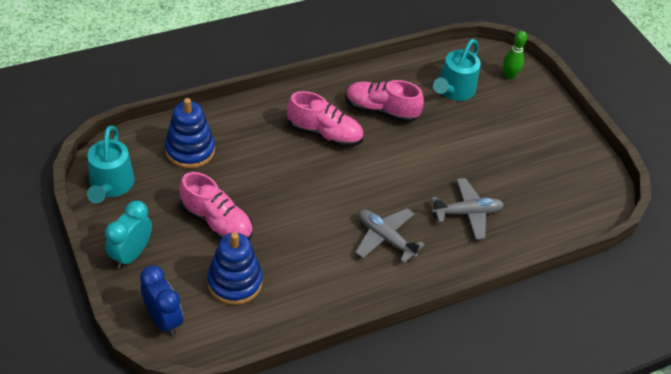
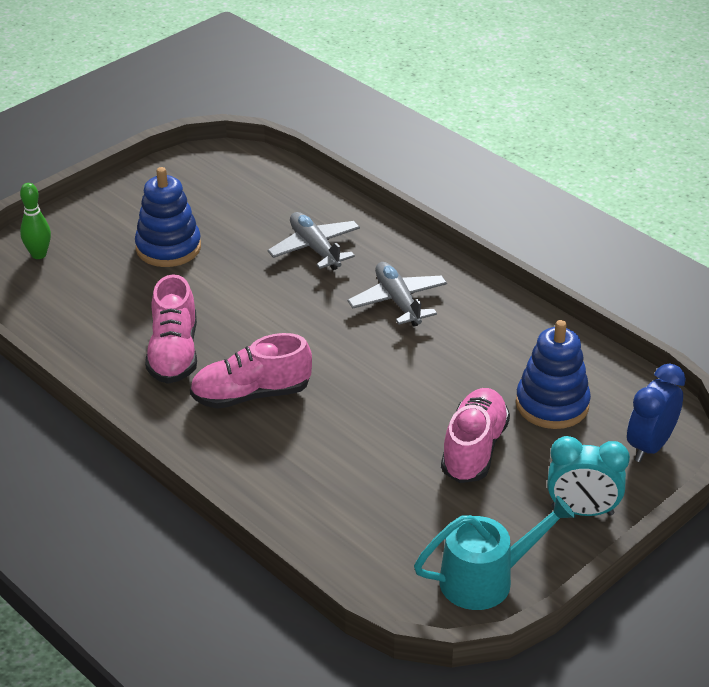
camera: 105 degrees left, 10 degrees down
blue stacking toy [165,98,215,169] -> blue stacking toy moved to [135,167,201,267]
pink shoe [287,91,363,147] -> pink shoe turned 105 degrees counterclockwise [190,333,312,409]
grey plane [355,208,425,263] -> grey plane turned 135 degrees clockwise [348,262,447,327]
turquoise watering can [433,39,481,101] -> none

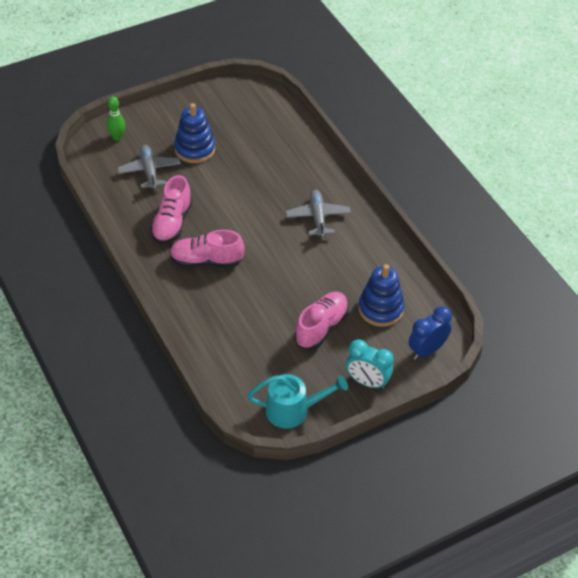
camera: 15 degrees right, 10 degrees up
grey plane [267,212,360,270] -> grey plane moved to [117,145,181,190]

